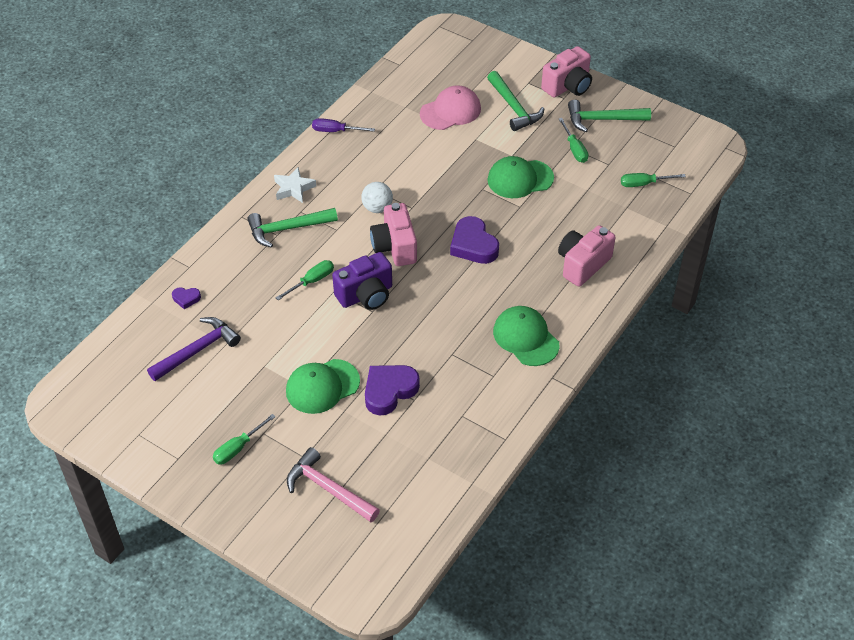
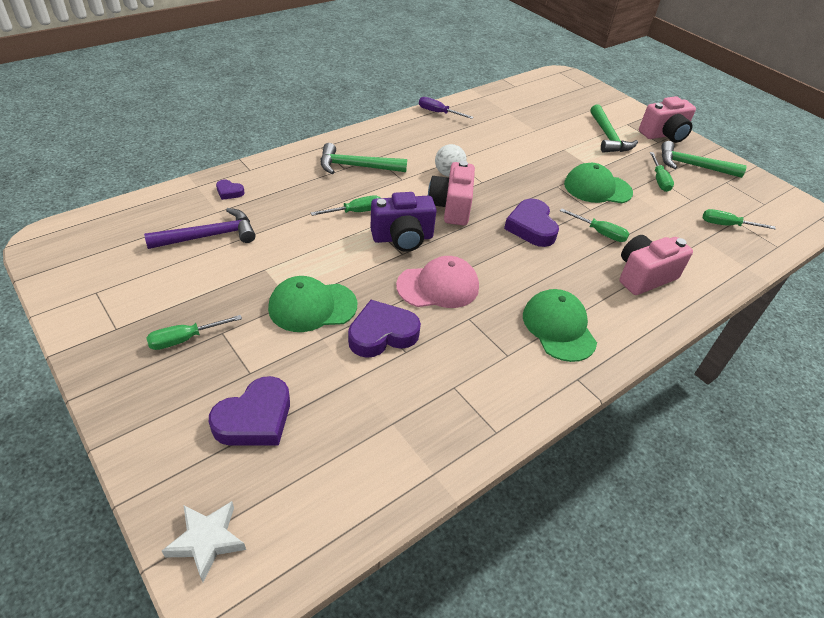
camera: 15 degrees right, 5 degrees down
white star [274,167,316,203] -> white star moved to [162,501,246,582]
pink hammer [287,447,380,522] -> purple heart [209,376,290,446]
pink cap [420,85,481,130] -> pink cap moved to [396,256,479,308]
none -> green screwdriver [560,208,629,242]

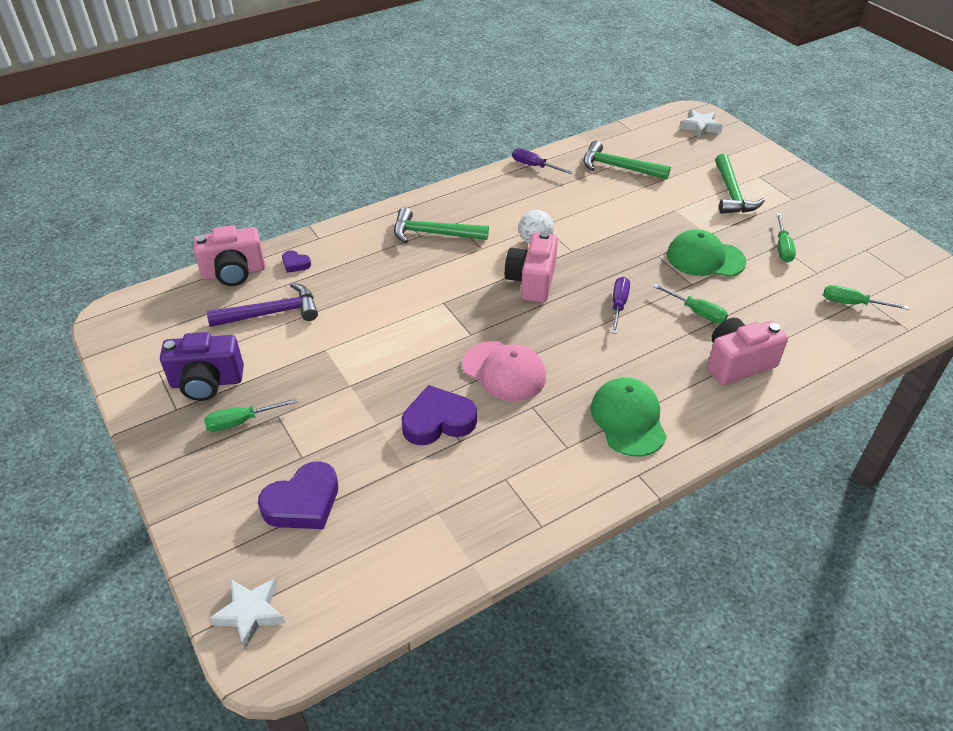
camera: 10 degrees right, 0 degrees up
green cap [268,276,357,332] -> none
green screwdriver [311,195,381,216] -> none
purple camera [370,192,437,252] -> purple camera moved to [160,332,244,401]
pink cap [396,256,479,308] -> pink cap turned 45 degrees clockwise [463,341,546,401]
purple heart [504,199,559,247] -> purple screwdriver [611,277,630,334]
pink camera [639,96,696,143] -> pink camera moved to [193,225,265,286]
green hammer [661,141,747,178] -> green hammer moved to [583,141,671,179]
none -> white star [679,109,723,139]

